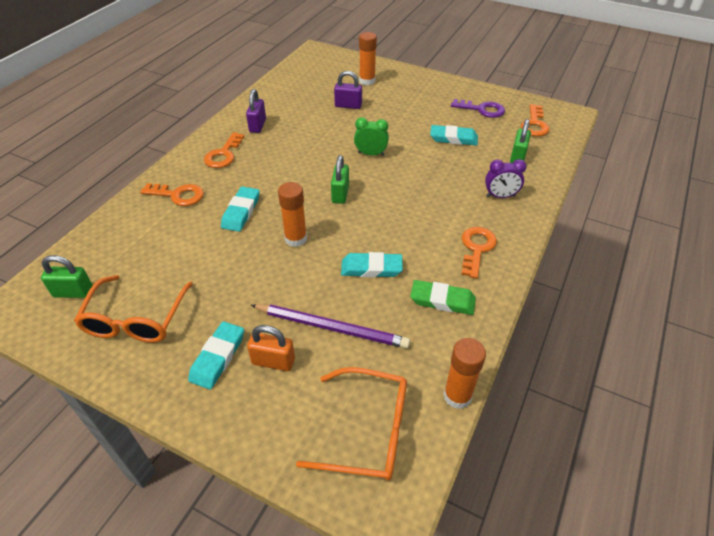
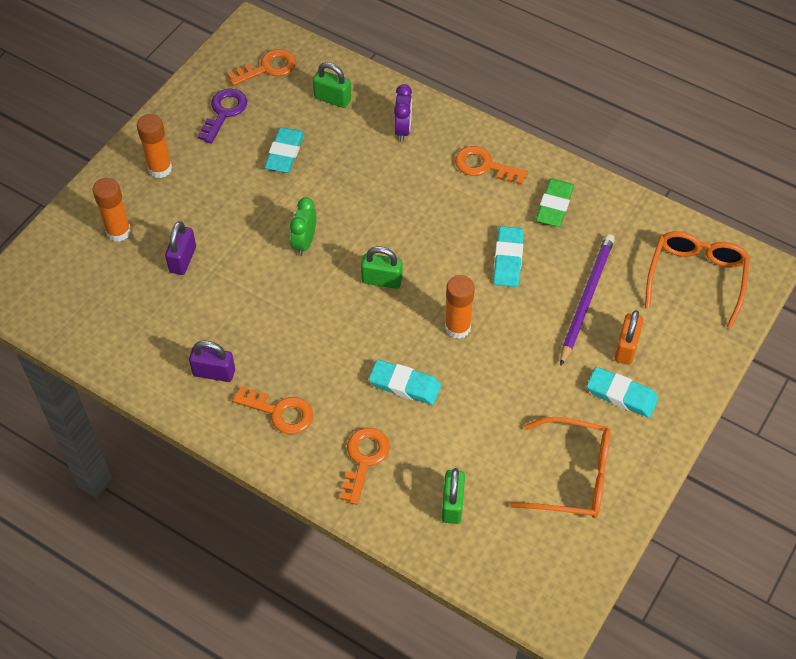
camera: 85 degrees left, 10 degrees up
green padlock [41,255,93,298] -> green padlock moved to [442,468,465,524]
orange glue stick [443,338,486,409] -> orange glue stick moved to [137,114,172,178]
orange key [521,104,549,136] -> orange key turned 45 degrees counterclockwise [227,49,296,86]

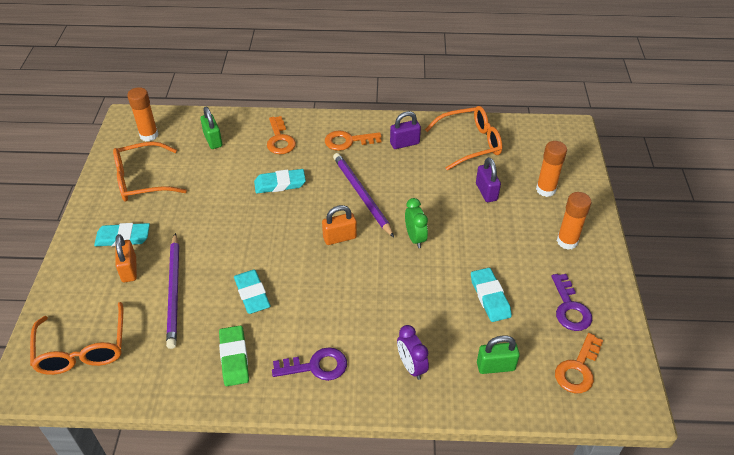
camera: 150 degrees right, 10 degrees down
green padlock [361,246,402,289] -> orange padlock [322,205,357,245]
orange glue stick [445,275,475,339] -> orange glue stick moved to [127,87,158,141]
orange key [455,146,528,185] -> purple key [272,347,347,381]
none -> purple pencil [333,153,394,237]
none -> orange glasses [425,106,502,171]

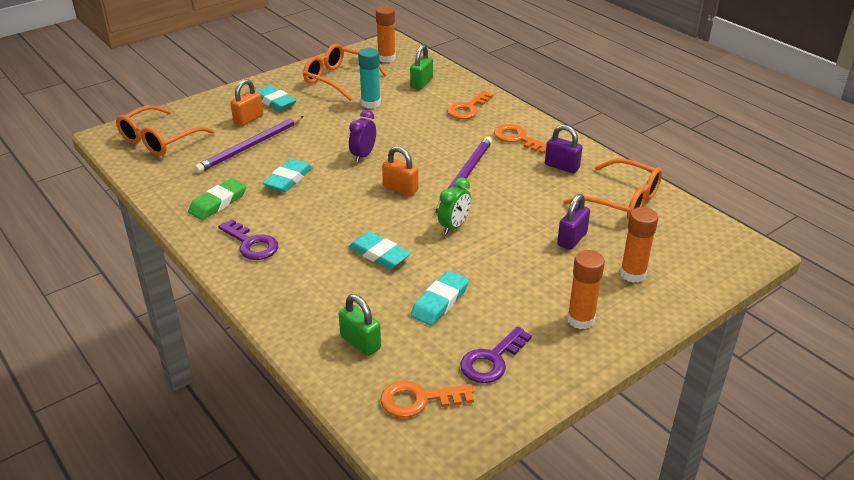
camera: 50 degrees right, 10 degrees down
turquoise eraser [254,169,306,193] -> turquoise eraser moved to [348,231,411,269]
purple clock [397,325,429,380] -> purple clock moved to [349,110,376,162]
none -> turquoise glue stick [358,48,381,109]

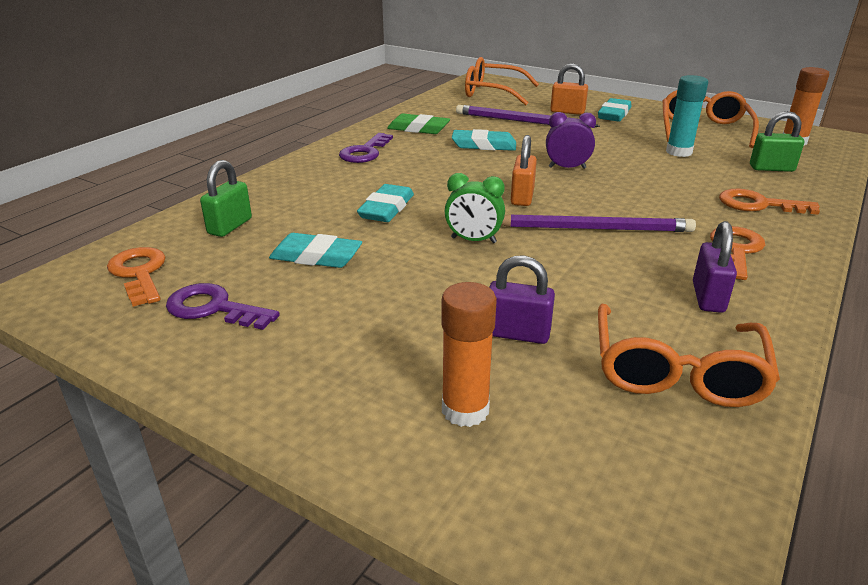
camera: 70 degrees right, 5 degrees down
orange glue stick [567,250,605,329] -> none

